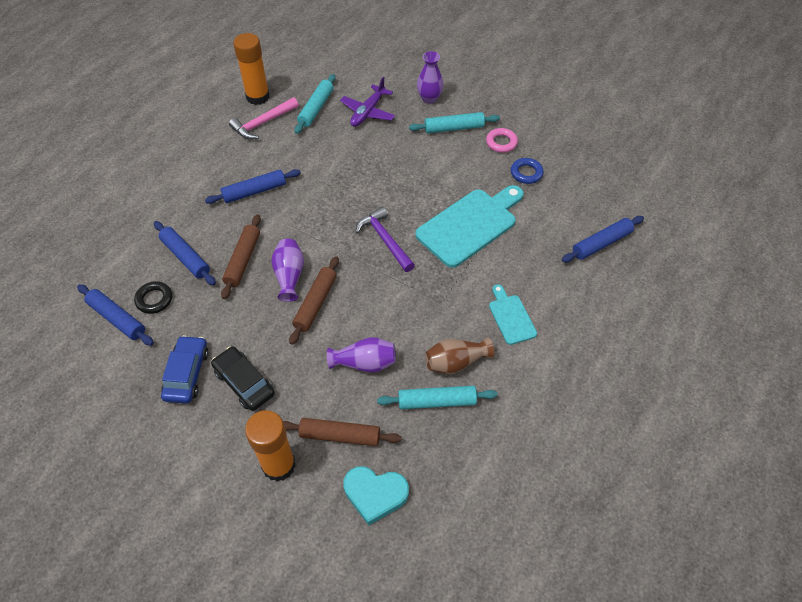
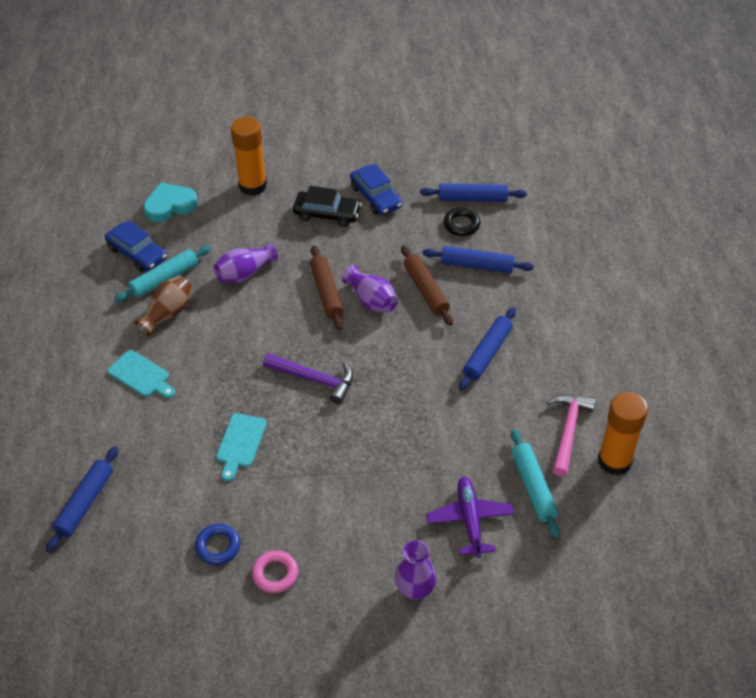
camera: 145 degrees right, 5 degrees down
brown rolling pin [283,418,401,446] -> none
turquoise rolling pin [409,112,500,133] -> none
turquoise cutting board [415,185,524,268] -> turquoise cutting board [216,413,267,481], size x0.52
none -> blue car [105,220,167,272]

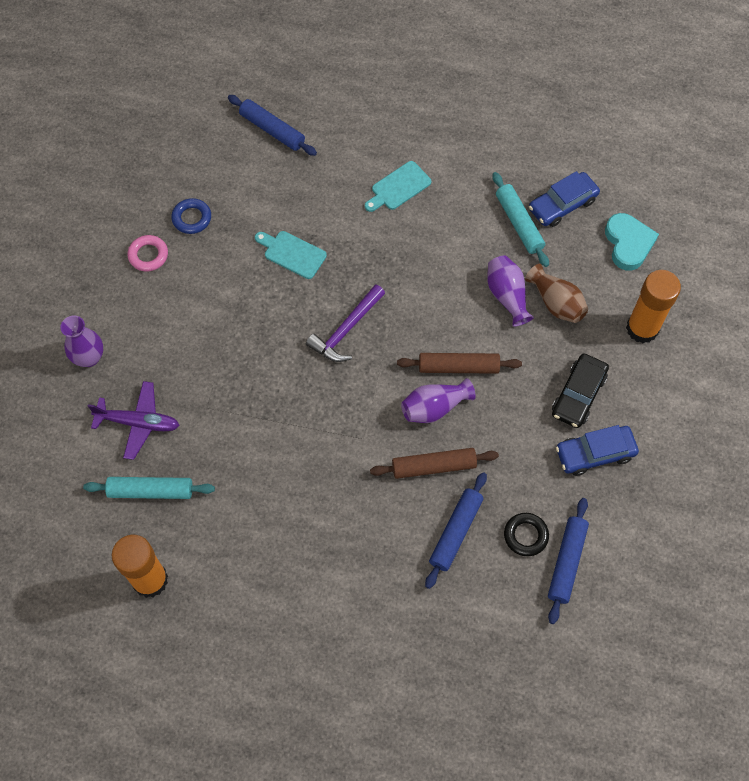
camera: 105 degrees right, 15 degrees up
brown vase [134,276,193,336] -> brown vase moved to [525,264,588,323]
blue rolling pin [459,307,516,391] -> none
pink hammer [547,394,596,477] -> none

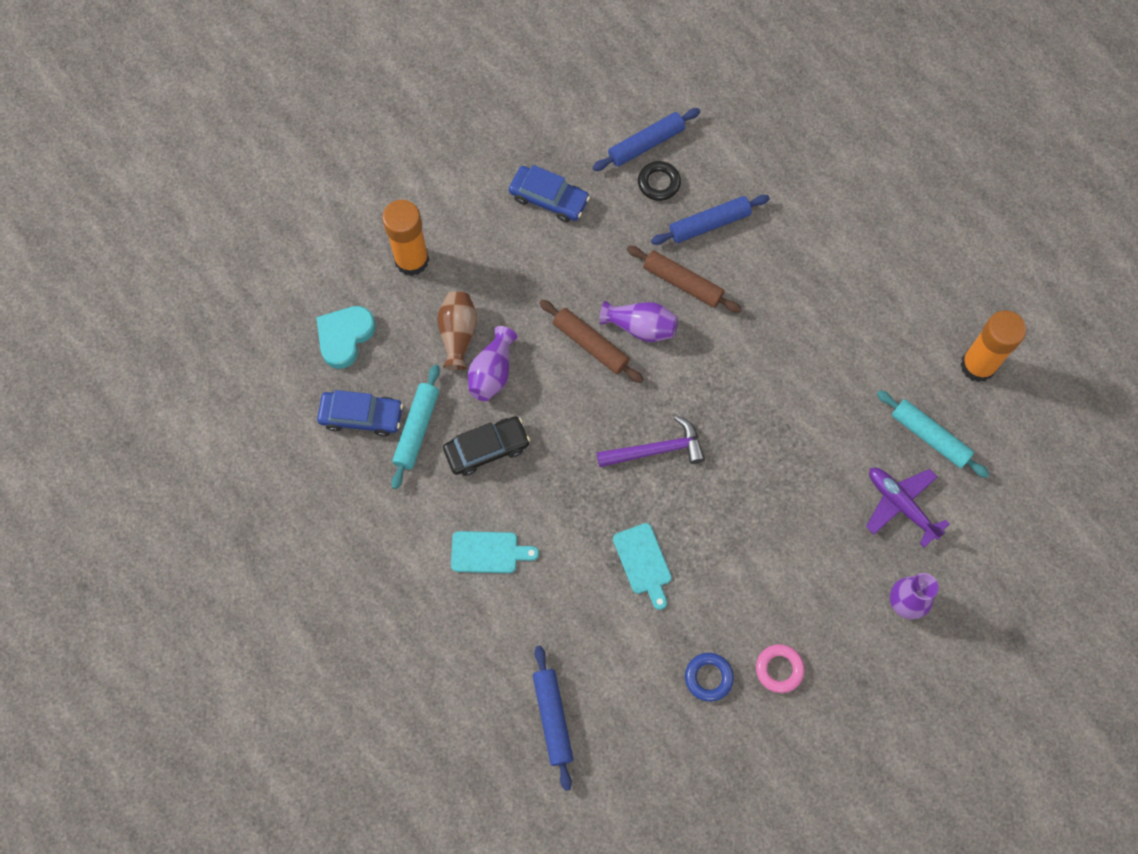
camera: 140 degrees left, 5 degrees up
black car [552,353,609,428] -> black car moved to [443,416,530,476]

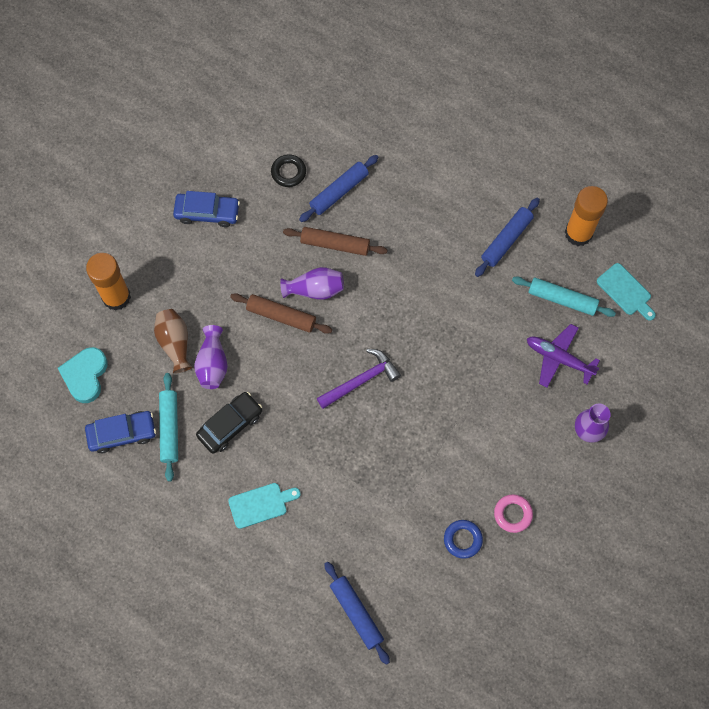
camera: 20 degrees left, 0 degrees up
blue rolling pin [593,108,700,171] -> blue rolling pin moved to [475,198,540,277]
turquoise cutting board [613,523,672,610] -> turquoise cutting board moved to [597,263,656,321]

